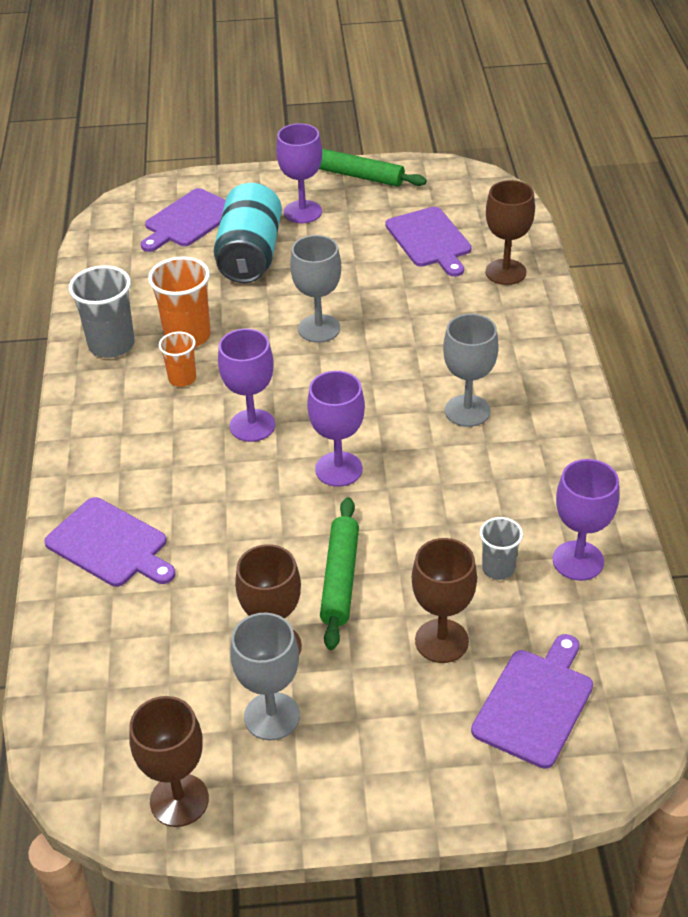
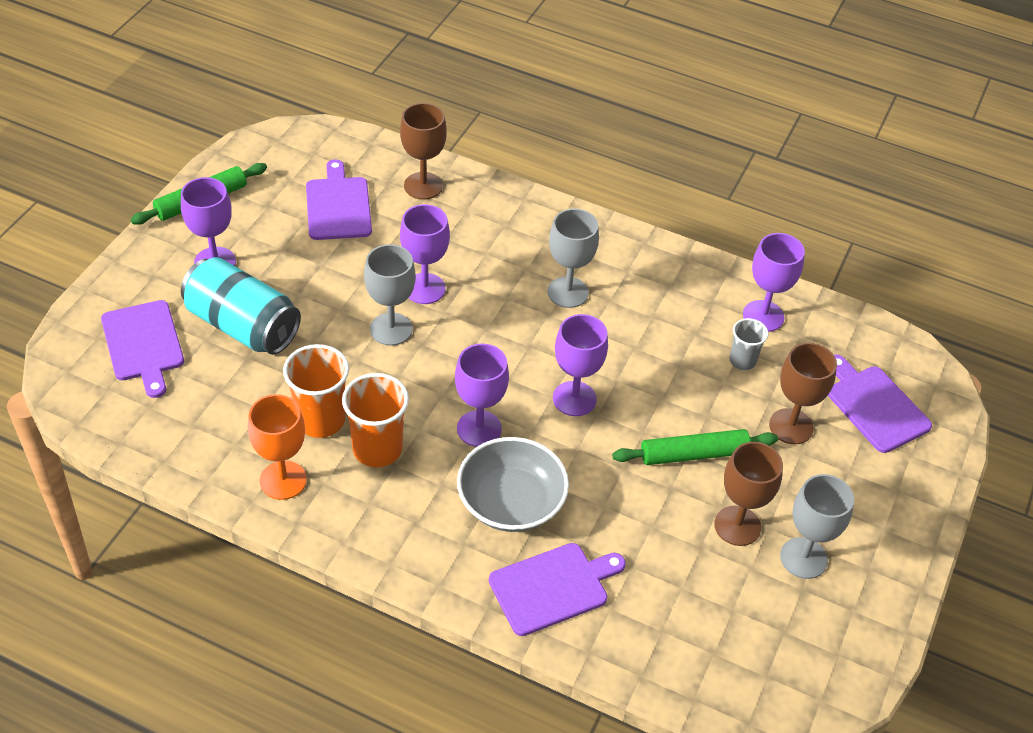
camera: 65 degrees left, 5 degrees up
grey cup [69,265,134,358] -> orange goblet [248,394,307,500]
brown goblet [129,696,209,827] -> none
orange cup [159,332,196,387] -> orange cup [342,373,409,467], size x1.70
green rolling pin [320,497,359,650] -> green rolling pin turned 45 degrees counterclockwise [612,429,778,465]
purple cutting board [385,207,472,277] -> purple cutting board turned 105 degrees counterclockwise [306,160,372,240]
none -> purple goblet [400,204,450,304]
none -> grey bowl [457,437,569,532]

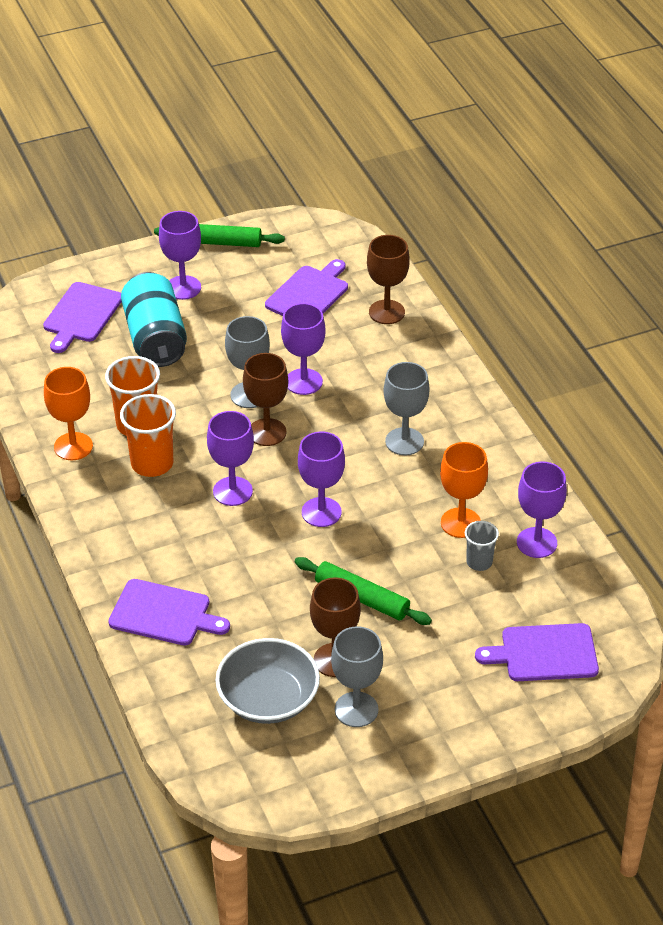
camera: 45 degrees right, 5 degrees down
grey bowl [457,437,569,532] -> grey bowl moved to [216,638,320,724]
brown goblet [769,343,837,444] -> brown goblet moved to [243,353,288,446]
purple cutting board [828,355,932,453] -> purple cutting board turned 105 degrees counterclockwise [475,623,599,681]
none -> orange goblet [440,442,488,538]

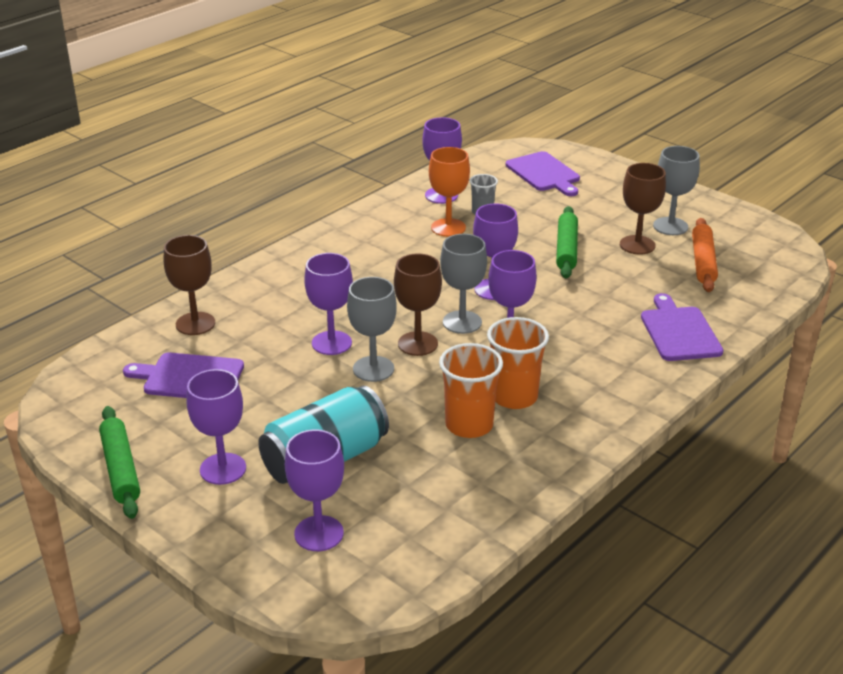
camera: 115 degrees left, 10 degrees down
purple cutting board [43,282,122,353] -> purple goblet [285,430,344,551]
orange goblet [44,367,93,460] -> none
grey bowl [216,638,320,724] -> orange rolling pin [692,218,718,292]
grey goblet [384,362,430,455] -> grey goblet moved to [440,234,487,334]

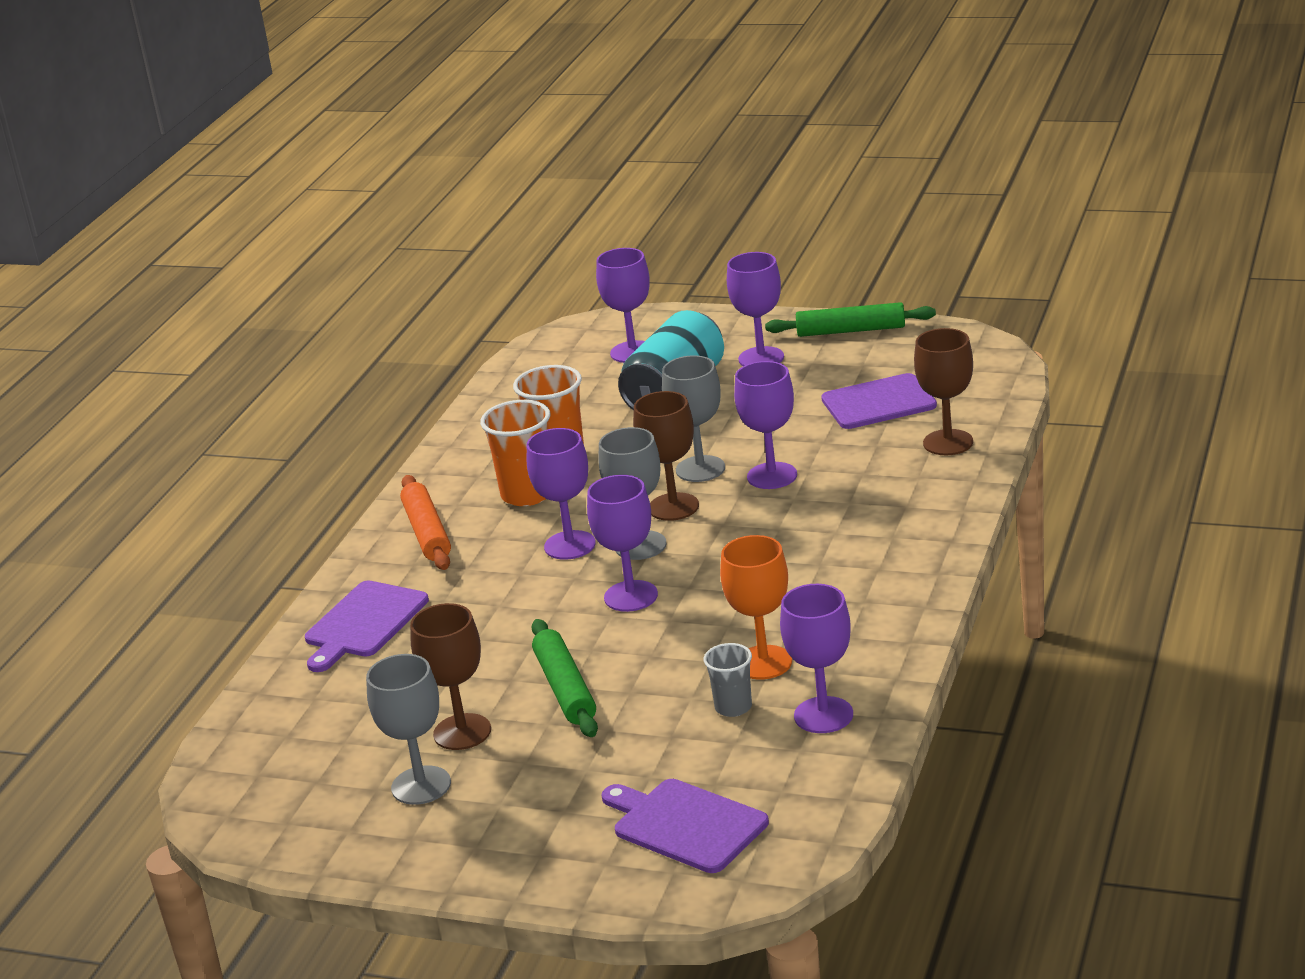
camera: 160 degrees right, 5 degrees down
green rolling pin [99,406,140,519] -> green rolling pin turned 45 degrees counterclockwise [765,302,936,337]
purple cutting board [641,293,723,361] -> purple cutting board turned 60 degrees clockwise [305,581,429,672]
orange rolling pin [692,218,718,292] -> orange rolling pin moved to [400,475,451,570]

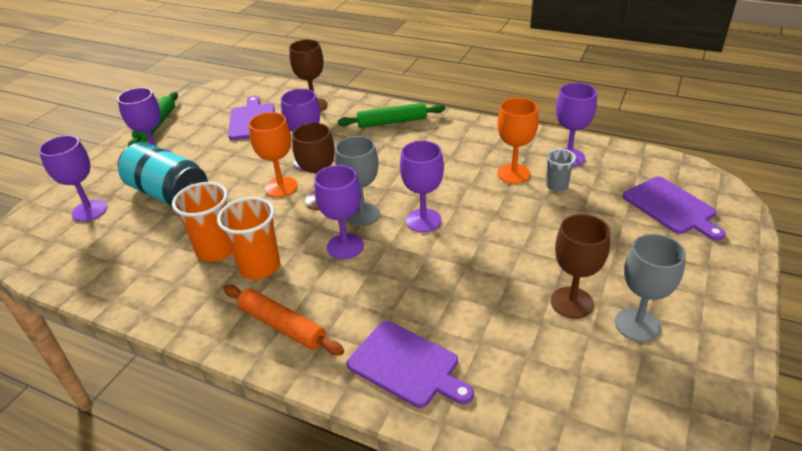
camera: 85 degrees left, 10 degrees up
orange rolling pin [400,475,451,570] -> orange rolling pin turned 45 degrees clockwise [223,285,344,355]
green rolling pin [531,619,598,737] -> green rolling pin moved to [338,103,445,128]
purple cutting board [602,779,769,873] -> purple cutting board turned 75 degrees counterclockwise [623,177,725,241]
grey goblet [662,355,725,482] -> orange goblet [249,112,298,197]

